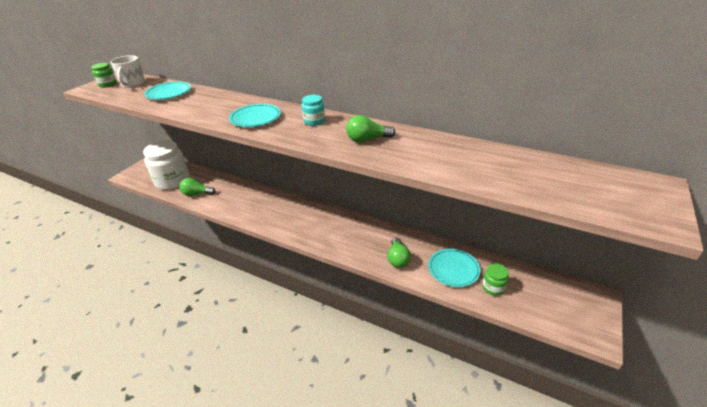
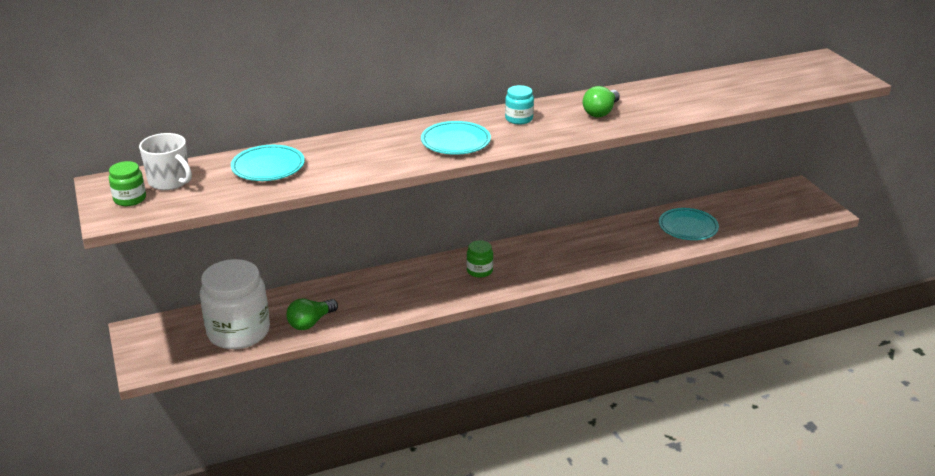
camera: 50 degrees left, 5 degrees down
green light bulb [387,237,411,268] -> none
green jar [482,264,509,296] -> green jar moved to [467,240,493,278]

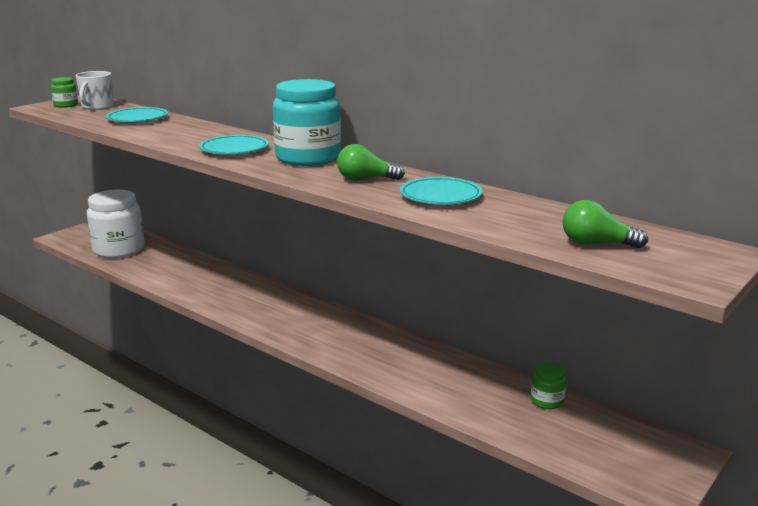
camera: 60 degrees right, 10 degrees down
green light bulb [286,299,338,330] -> green light bulb moved to [563,200,648,248]
green jar [467,240,493,278] -> green jar moved to [531,362,567,409]
turquoise jar [505,85,534,124] -> turquoise jar [273,79,341,166], size x2.20
turquoise plate [659,208,719,240] -> turquoise plate moved to [400,177,483,205]

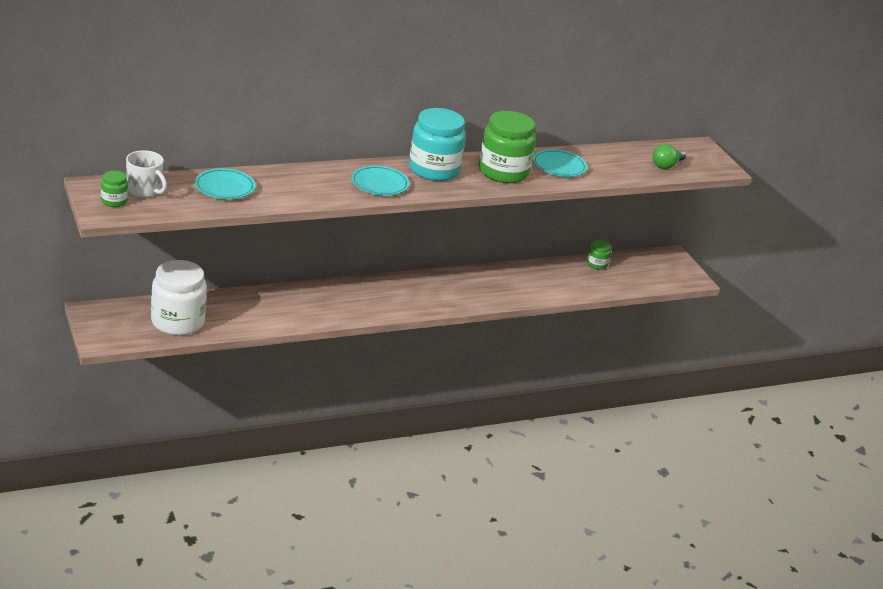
camera: 65 degrees left, 10 degrees up
green light bulb [337,144,405,180] -> green jar [479,111,536,183]

